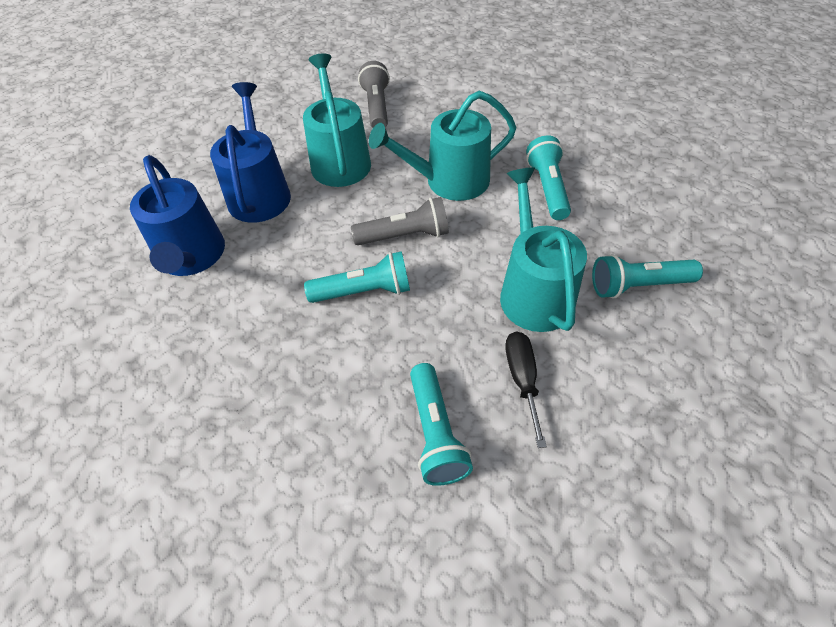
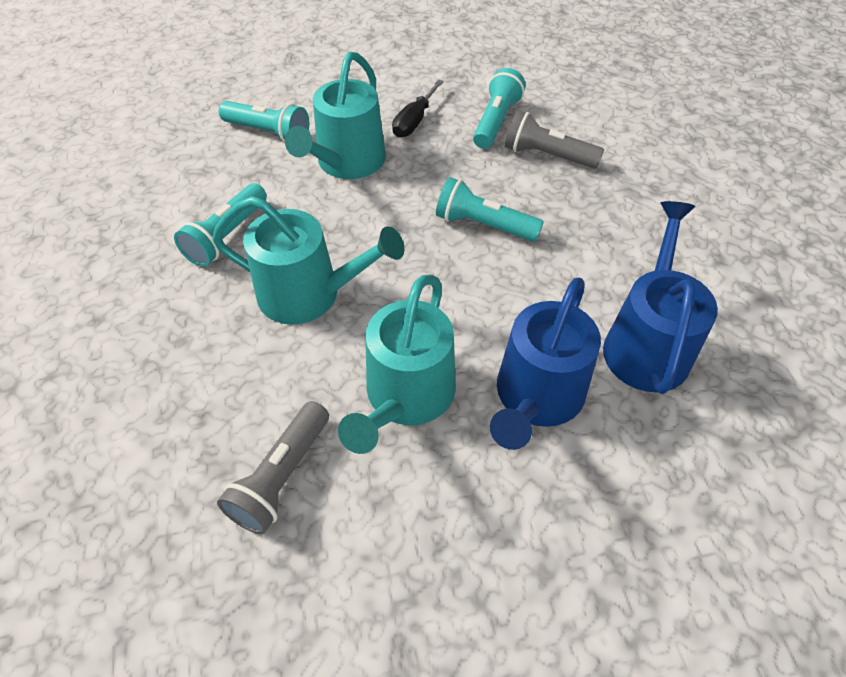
camera: 150 degrees left, 0 degrees up
grey flashlight [351,197,449,245] -> grey flashlight moved to [505,110,604,169]

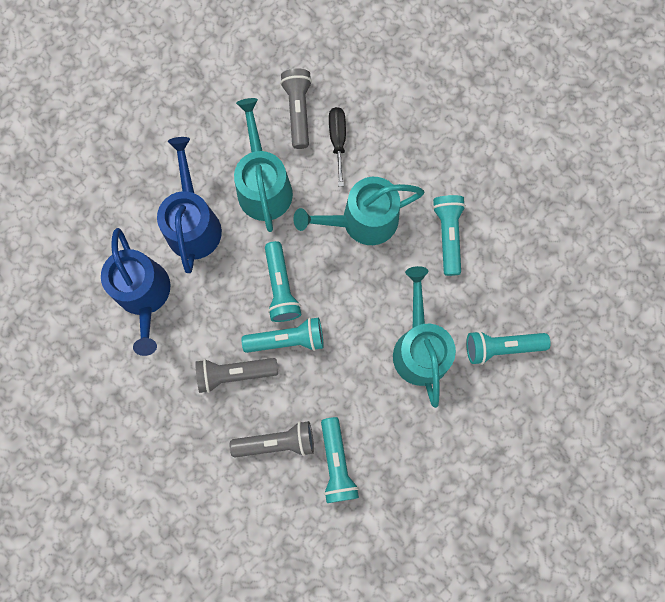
camera: 150 degrees right, 25 degrees up
black screwdriver [392,79,444,138] -> black screwdriver moved to [329,107,346,186]
none -> grey flashlight [195,358,278,393]
none -> turquoise flashlight [265,241,301,322]

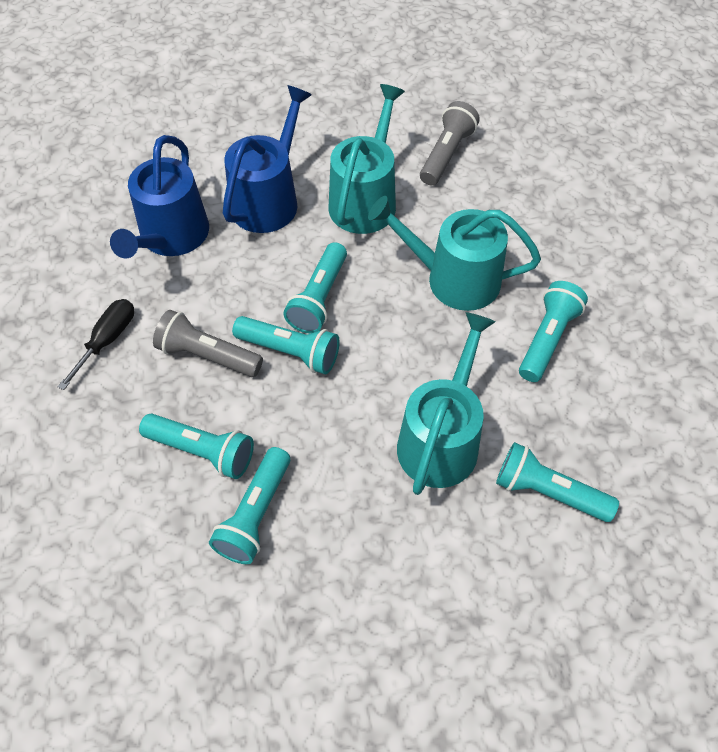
camera: 30 degrees right, 20 degrees down
grey flashlight [230,421,314,457] -> turquoise flashlight [139,414,254,479]
black screwdriver [329,107,346,186] -> black screwdriver moved to [58,299,134,390]

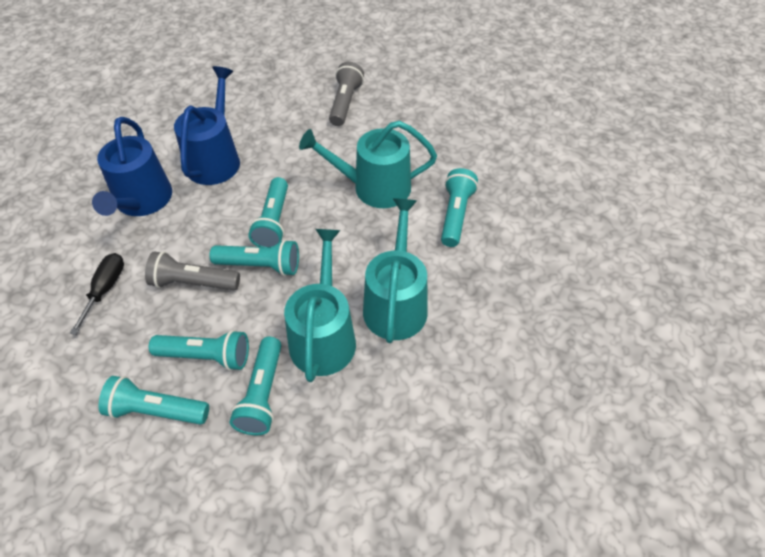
camera: 15 degrees left, 5 degrees down
turquoise watering can [328,84,405,234] -> turquoise watering can moved to [284,229,356,382]
turquoise flashlight [496,442,619,522] -> turquoise flashlight moved to [98,376,209,425]

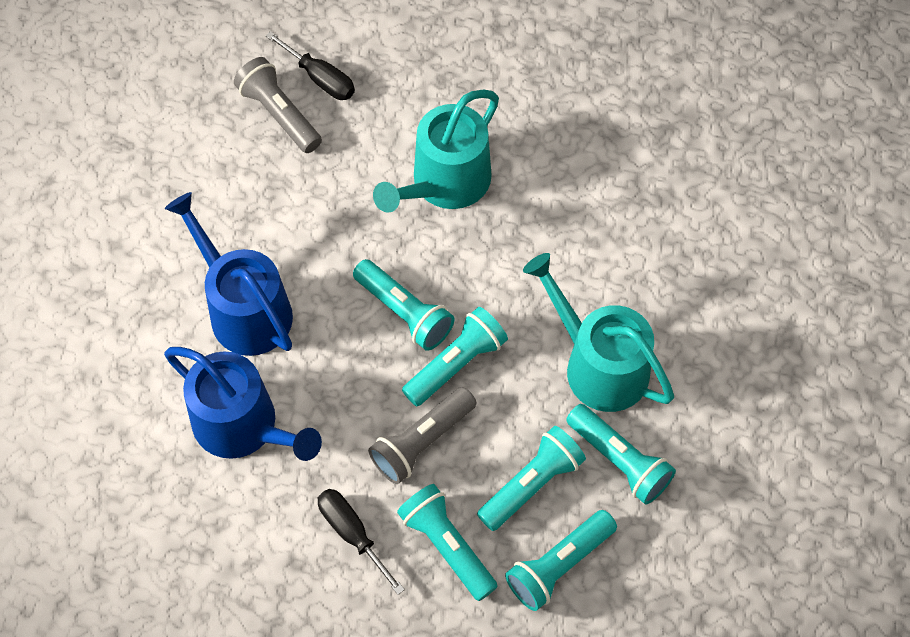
camera: 50 degrees left, 10 degrees up
turquoise watering can [363,198,428,343] -> none
turquoise flashlight [441,168,478,247] -> turquoise flashlight moved to [397,484,498,601]
none -> black screwdriver [266,31,355,100]

